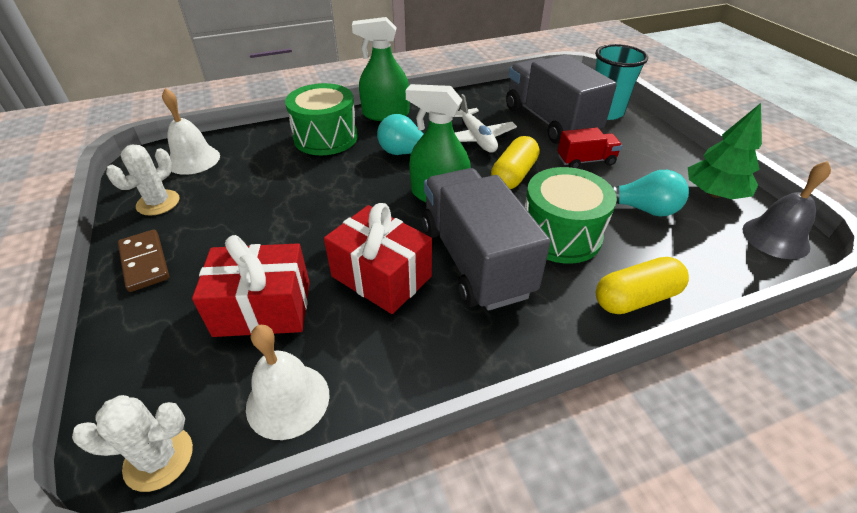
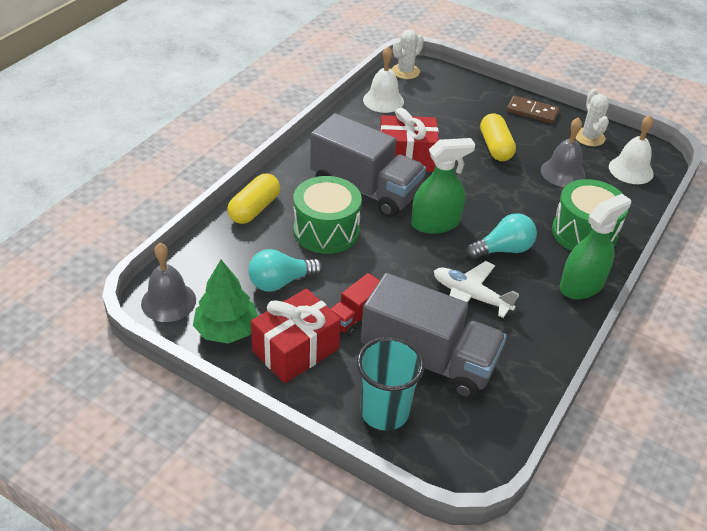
camera: 140 degrees right, 0 degrees up
red gift [192,235,310,337] -> red gift moved to [251,288,341,383]
yellow capsule [491,136,539,189] -> yellow capsule moved to [480,113,516,161]
none -> grey bell [541,117,586,187]

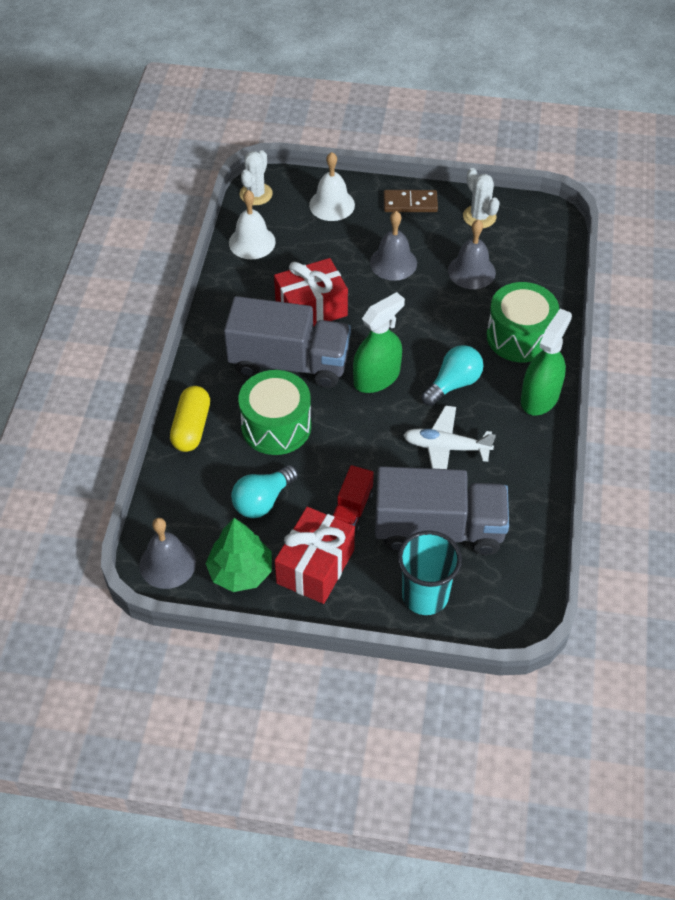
camera: 20 degrees left, 10 degrees up
yellow capsule [480,113,516,161] -> grey bell [370,211,417,281]
white bell [609,115,654,184] -> white bell moved to [309,152,355,221]

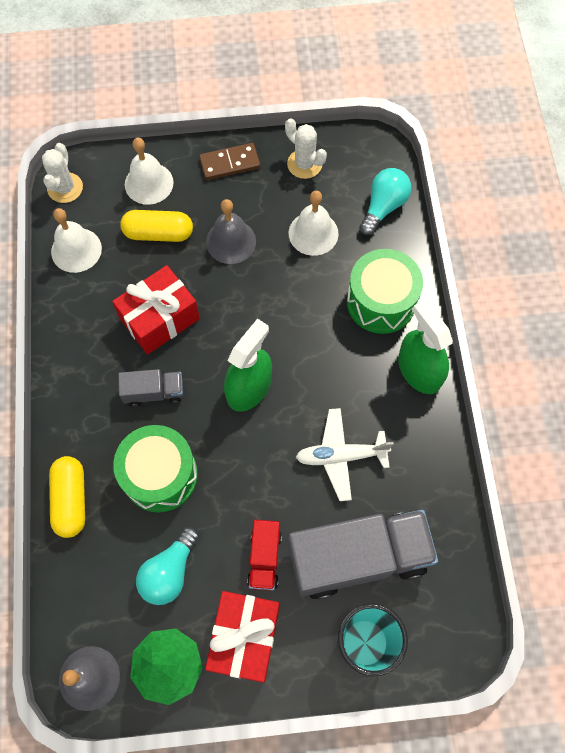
camera: 15 degrees left, 15 degrees up
grey truck [224,296,351,388] -> grey truck [118,369,183,407], size x0.48
turquoise light bulb [422,345,483,406] -> turquoise light bulb moved to [359,168,411,235]
grey bell [448,220,496,289] -> white bell [289,191,339,256]
green spray bottle [521,308,572,415] -> green spray bottle turned 45 degrees counterclockwise [398,300,453,394]
none -> yellow capsule [120,210,193,242]

